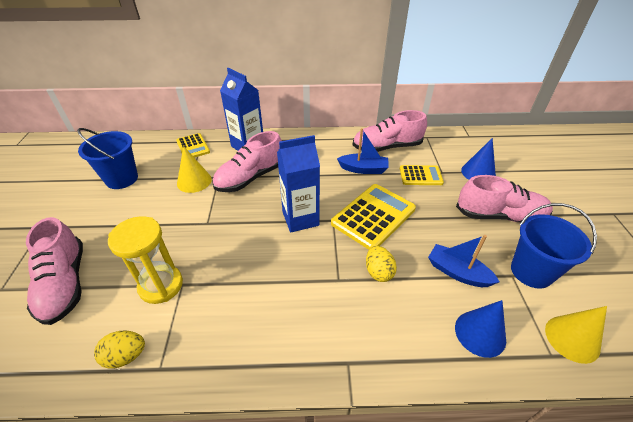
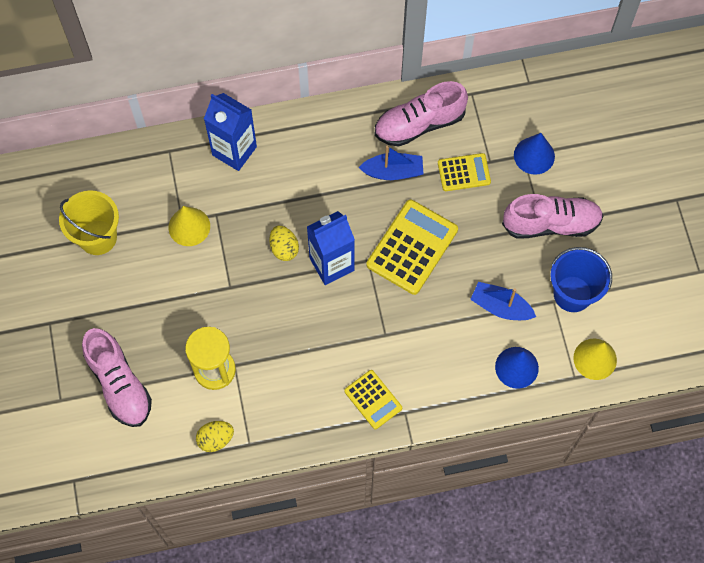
camera: 10 degrees left, 25 degrees up
blue bucket [77,128,138,189] -> yellow bucket [59,190,119,255]
yellow calculator [176,133,210,158] -> yellow calculator moved to [344,370,402,429]
pink shoe [212,131,282,192] -> none
yellow egg [366,246,397,282] -> yellow egg moved to [269,226,299,261]

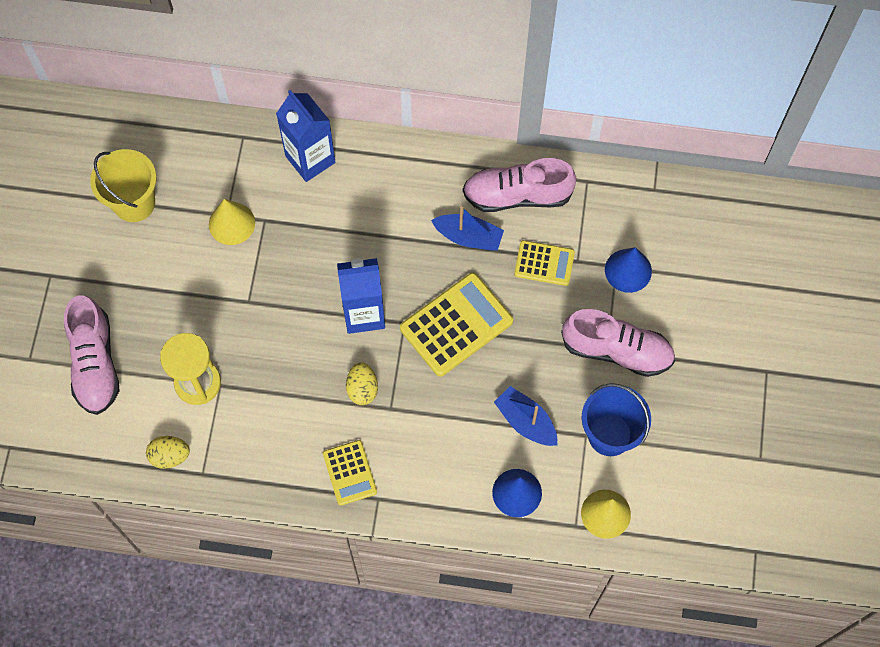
camera: 20 degrees right, 0 degrees up
yellow egg [269,226,299,261] -> yellow egg moved to [346,363,378,405]

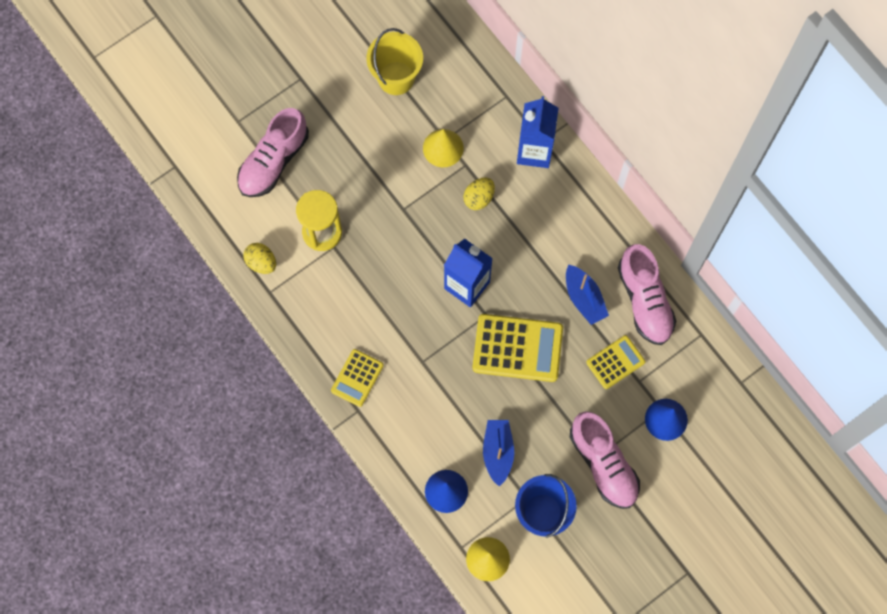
camera: 45 degrees right, 5 degrees up
yellow egg [346,363,378,405] -> yellow egg moved to [463,177,495,210]
pink shoe [463,158,576,212] -> pink shoe turned 150 degrees counterclockwise [618,244,676,345]
yellow calculator [514,240,575,286] -> yellow calculator turned 90 degrees counterclockwise [586,335,645,389]

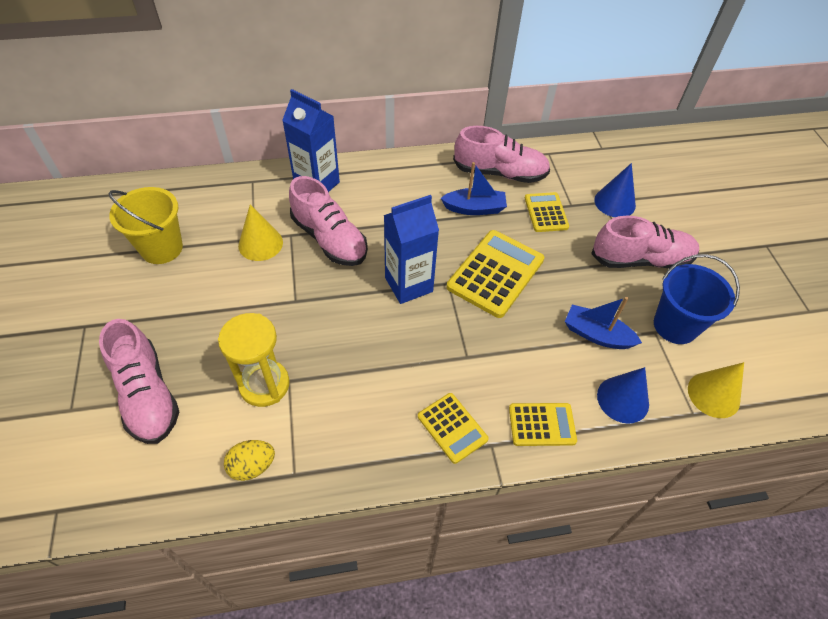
camera: 65 degrees left, 20 degrees down
yellow egg [463,177,495,210] -> pink shoe [289,176,368,266]
none -> yellow calculator [509,403,577,446]

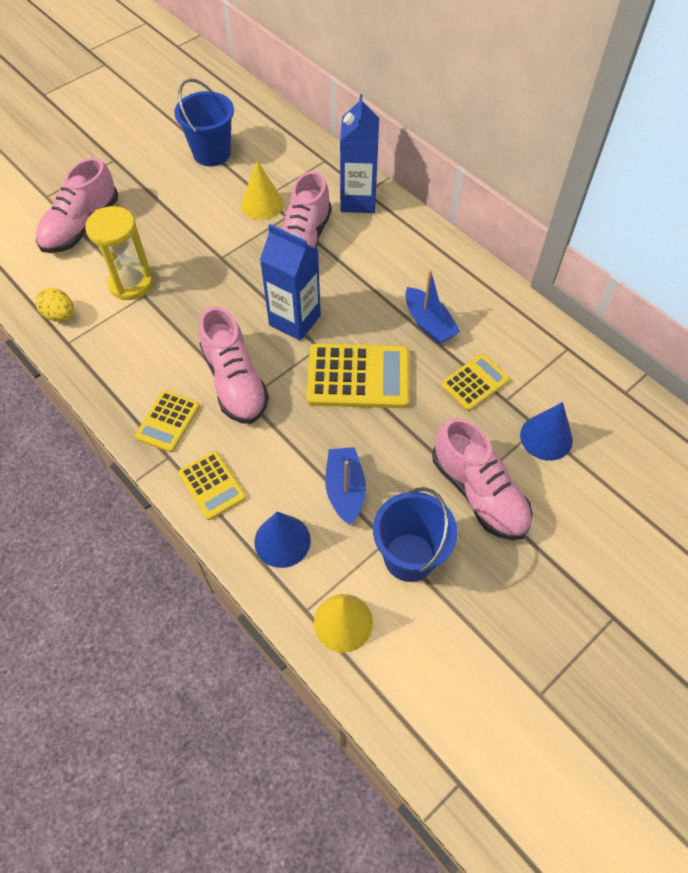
camera: 60 degrees right, 5 degrees up
yellow bucket [109,187,183,264] -> blue bucket [174,79,234,166]
pink shoe [453,126,550,183] -> pink shoe moved to [199,306,269,424]

